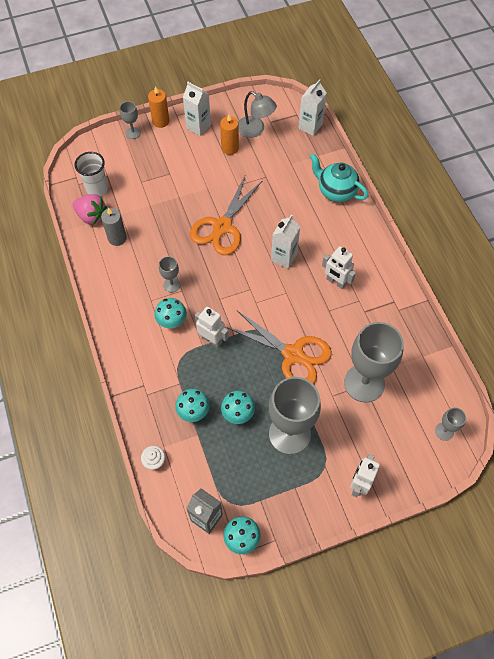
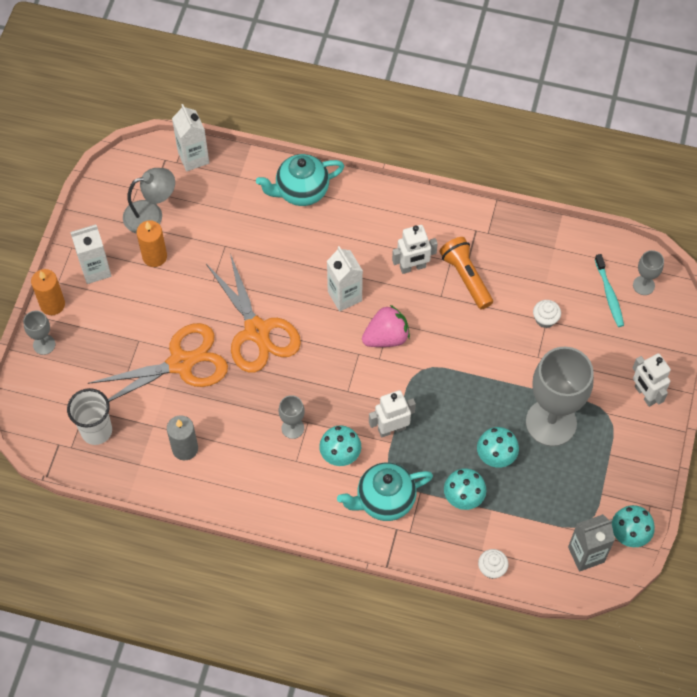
camera: 55 degrees left, 0 degrees up
pink strawberry [72,194,107,224] -> pink strawberry moved to [362,305,410,347]
orange scissors [226,311,332,384] -> orange scissors moved to [88,323,228,402]
grey goblet [344,322,404,403] -> white cupcake [533,300,561,328]
none -> turquoise teapot [337,462,433,521]
none -> orange flashlight [439,237,493,310]
none -> turquoise toothbrush [595,254,624,327]

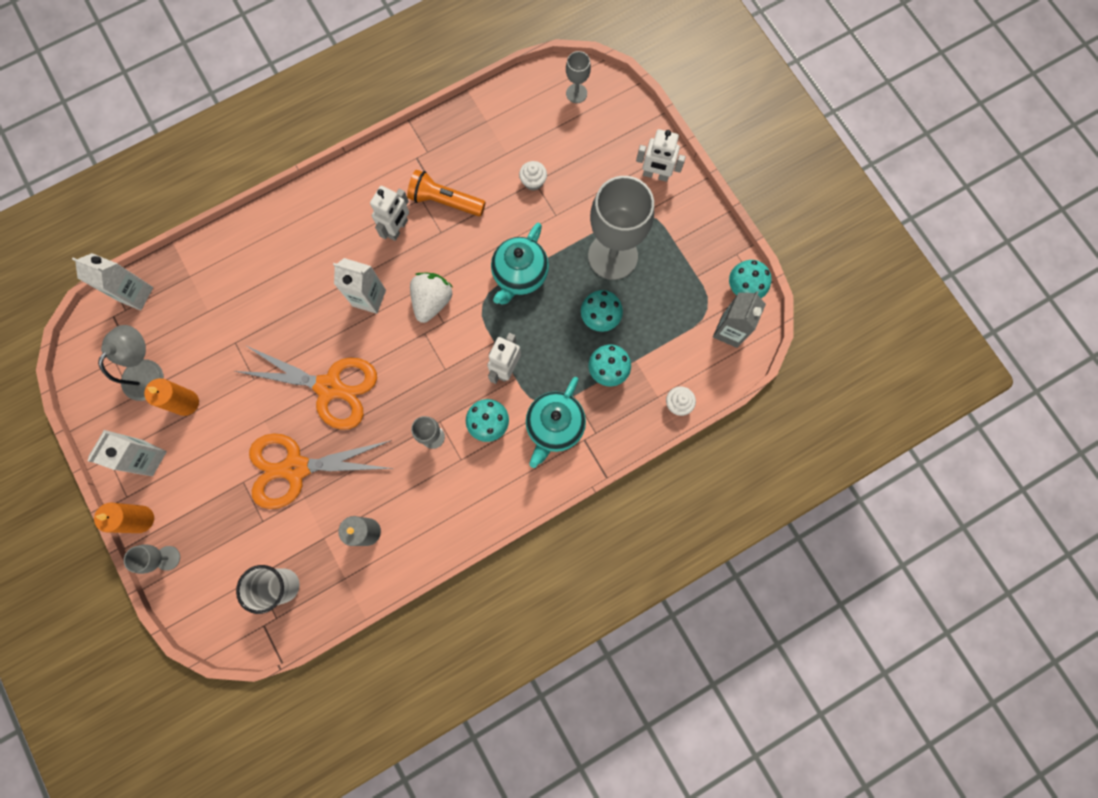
camera: 45 degrees left, 15 degrees up
orange scissors [88,323,228,402] -> orange scissors turned 120 degrees counterclockwise [249,433,395,509]
turquoise teapot [256,154,344,206] -> turquoise teapot moved to [491,223,549,304]
pink strawberry [362,305,410,347] -> white strawberry [410,273,452,323]
turquoise toothbrush [595,254,624,327] -> none

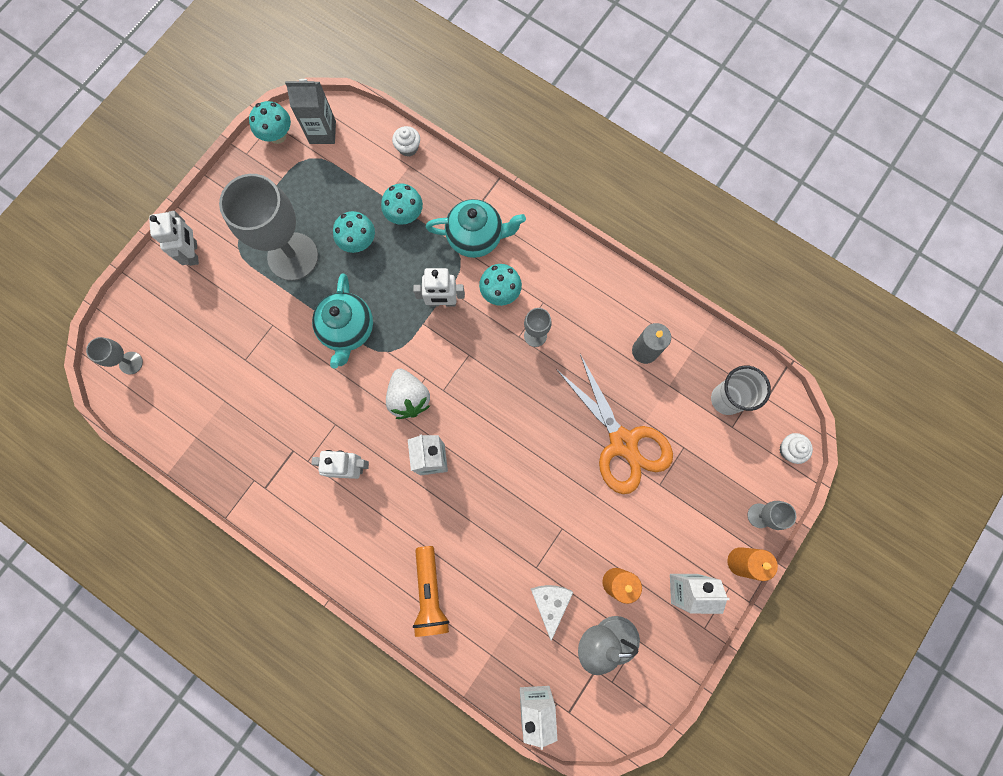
camera: 115 degrees left, 0 degrees up
orange scissors [235,345,377,430] -> none
orange flashlight [407,170,486,216] -> orange flashlight moved to [413,546,449,637]
white strawberry [410,273,452,323] -> white strawberry turned 105 degrees counterclockwise [386,369,430,419]
turquoise teapot [491,223,549,304] -> turquoise teapot turned 90 degrees clockwise [312,273,373,368]
white cupcake [519,161,547,191] -> white cupcake moved to [780,433,813,464]
none -> white cheese [531,585,573,641]

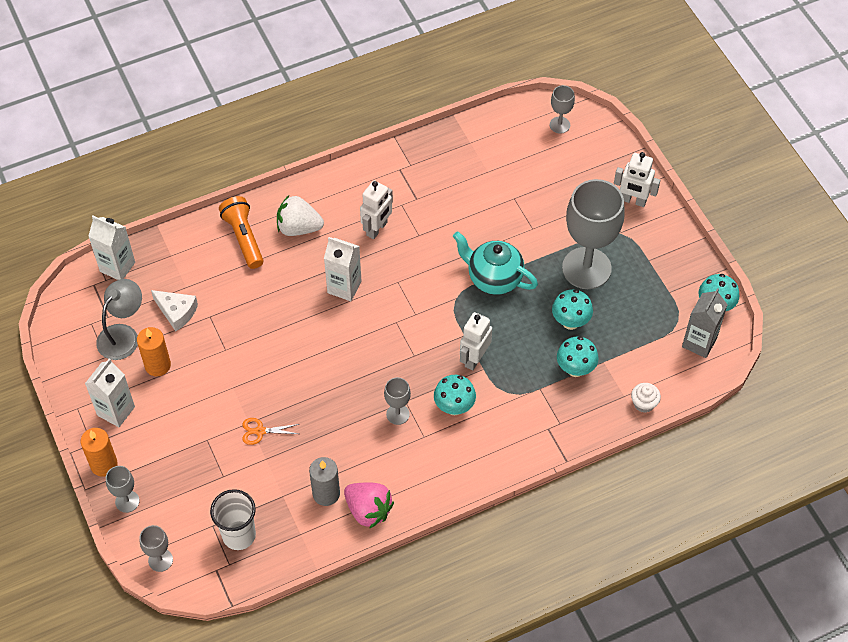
camera: 120 degrees right, 20 degrees down
white strawberry [386,369,430,419] -> white strawberry moved to [277,195,324,236]
orange flashlight [413,546,449,637] -> orange flashlight turned 45 degrees clockwise [219,196,264,269]
turquoise teapot [426,199,526,258] -> none
orange scissors [556,354,673,494] -> orange scissors [242,418,299,445], size x0.40
white cupcake [780,433,813,464] -> grey goblet [140,525,173,572]
none -> pink strawberry [344,482,394,528]

